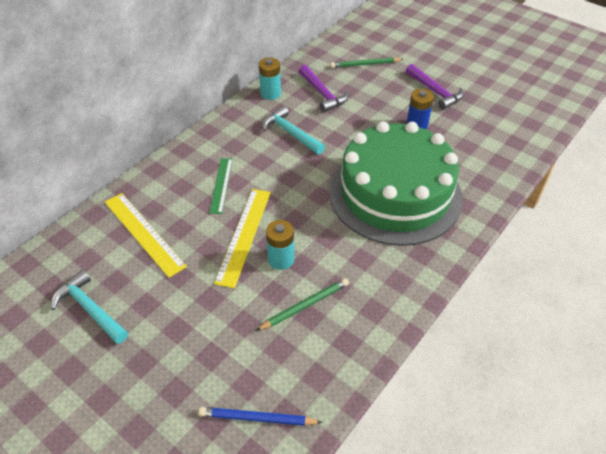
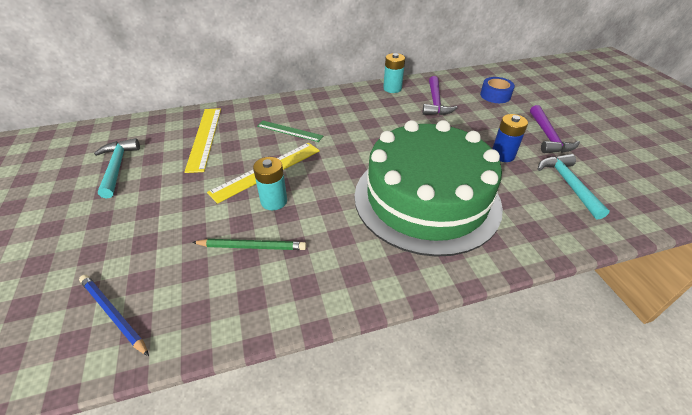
camera: 35 degrees right, 5 degrees down
green ruler [209,158,233,214] -> green ruler turned 75 degrees clockwise [257,121,323,142]
turquoise hammer [262,106,325,155] -> turquoise hammer moved to [538,154,609,219]
green pencil [330,57,403,68] -> blue tape [480,77,515,103]

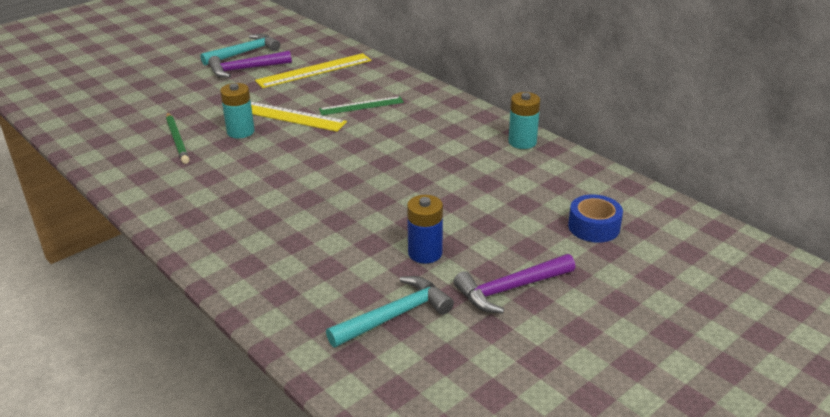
camera: 65 degrees right, 10 degrees down
blue pencil [79,275,149,356] -> none
green ruler [257,121,323,142] -> green ruler turned 75 degrees clockwise [319,96,404,115]
green cake [354,120,503,257] -> none
purple hammer [423,76,458,115] -> purple hammer moved to [208,51,292,78]

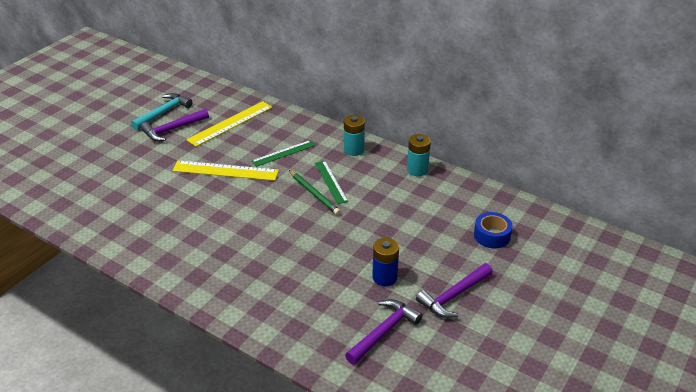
camera: 15 degrees left, 5 degrees up
green pencil [166,112,189,164] -> green pencil moved to [289,170,340,215]
turquoise battery [220,83,255,138] -> turquoise battery moved to [344,115,365,156]
turquoise hammer [326,276,454,347] -> purple hammer [345,299,423,365]
none -> green ruler [315,161,348,204]

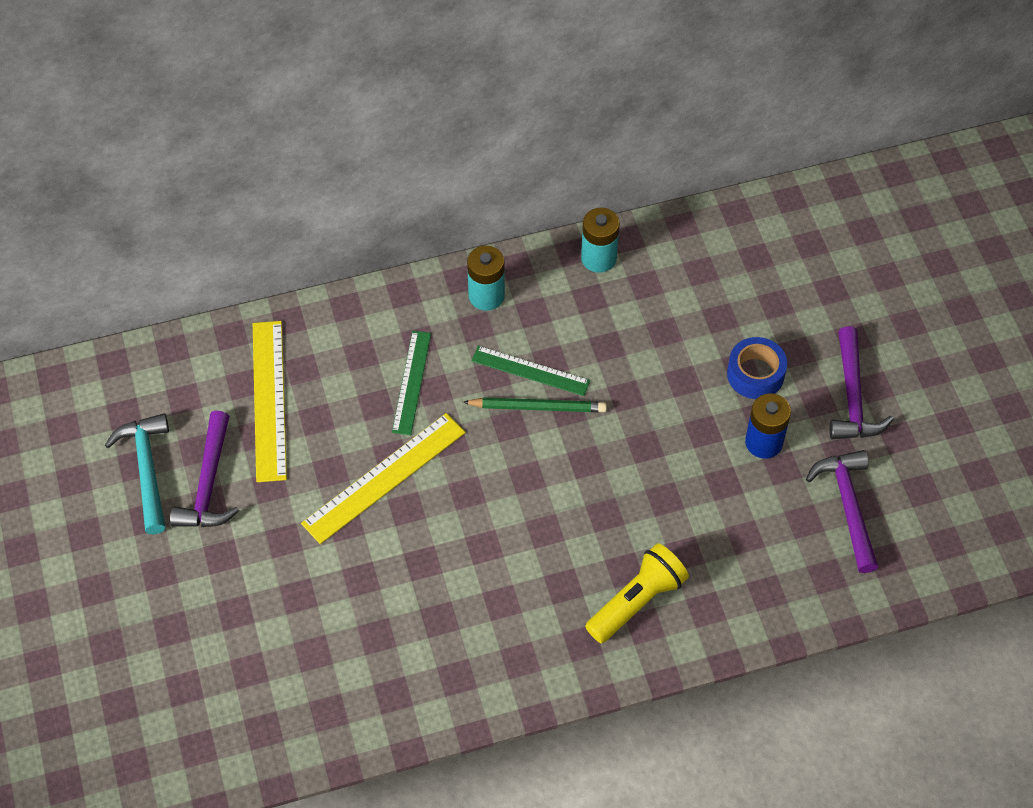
camera: 50 degrees left, 20 degrees up
blue tape [474,212,513,248] -> blue tape moved to [727,337,787,399]
none -> yellow flashlight [585,543,689,643]

